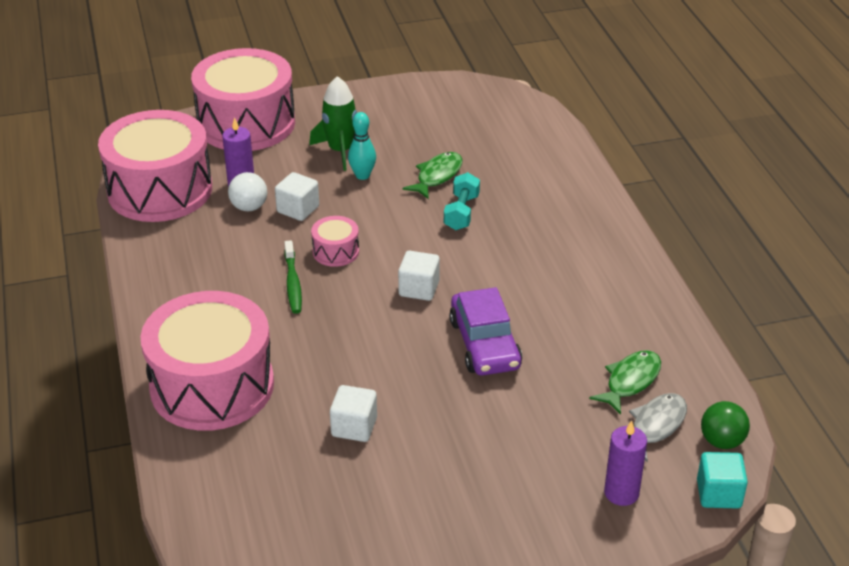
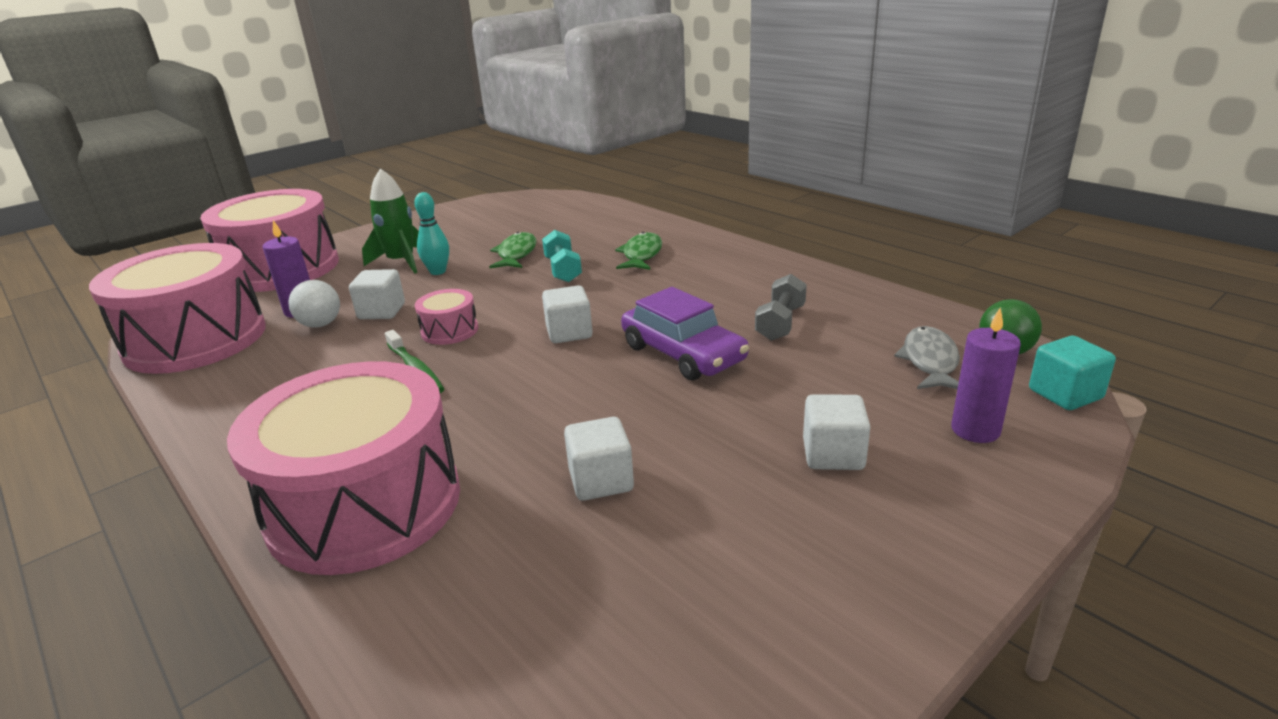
camera: 25 degrees left, 10 degrees down
green fish [589,350,661,415] -> green fish moved to [615,232,662,270]
none -> grey dumbbell [755,274,807,341]
none -> white cube [803,394,870,470]

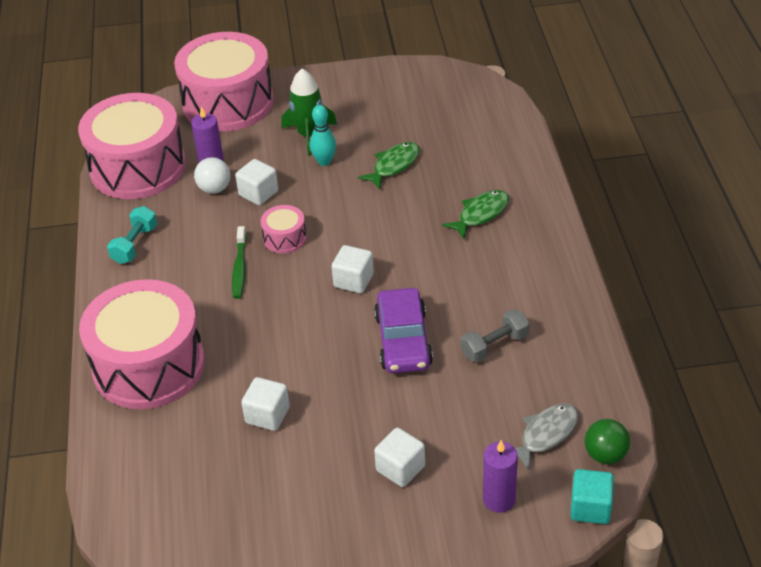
camera: 35 degrees right, 15 degrees up
turquoise dumbbell [542,230,582,282] -> turquoise dumbbell moved to [107,206,157,264]

